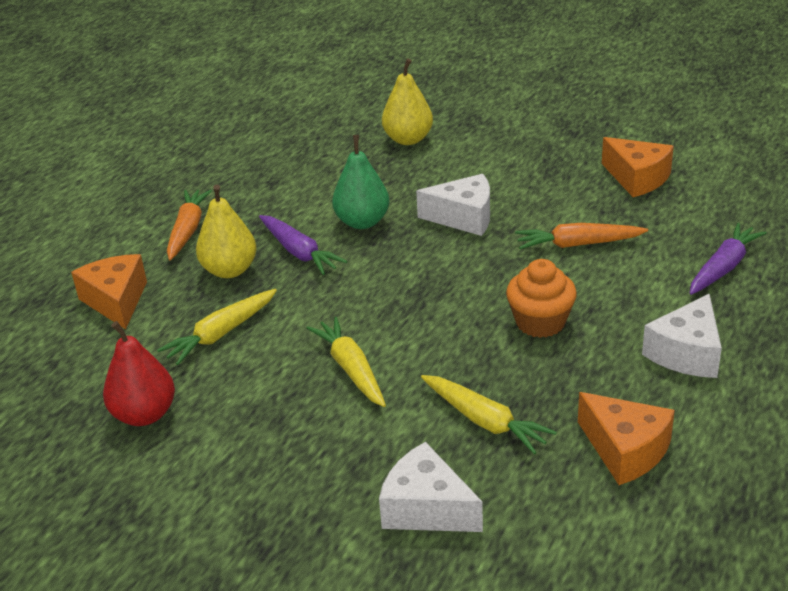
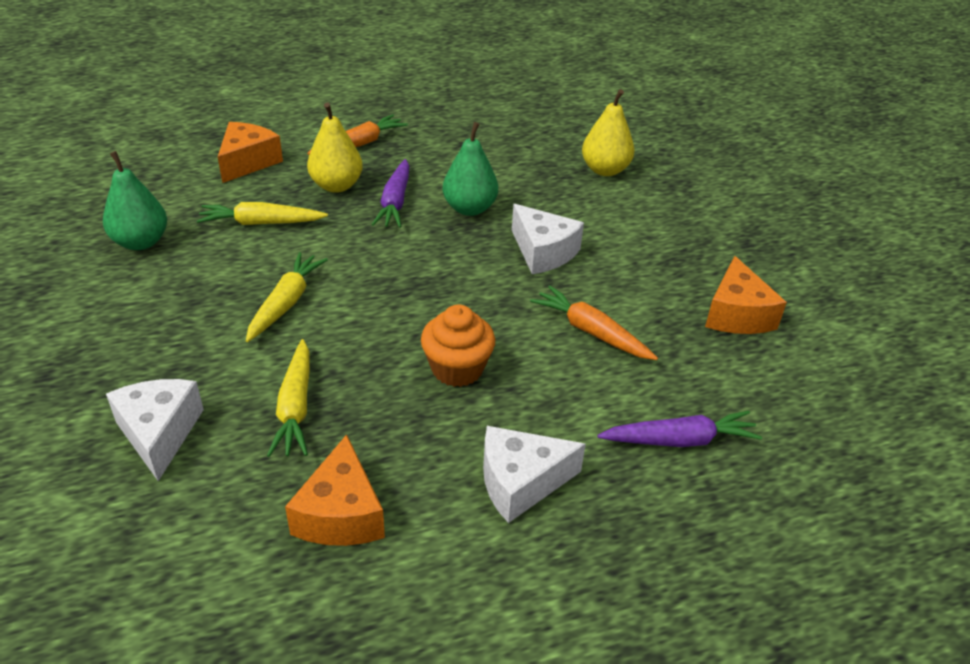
camera: 40 degrees right, 5 degrees up
red pear [103,321,175,426] -> green pear [103,151,167,250]

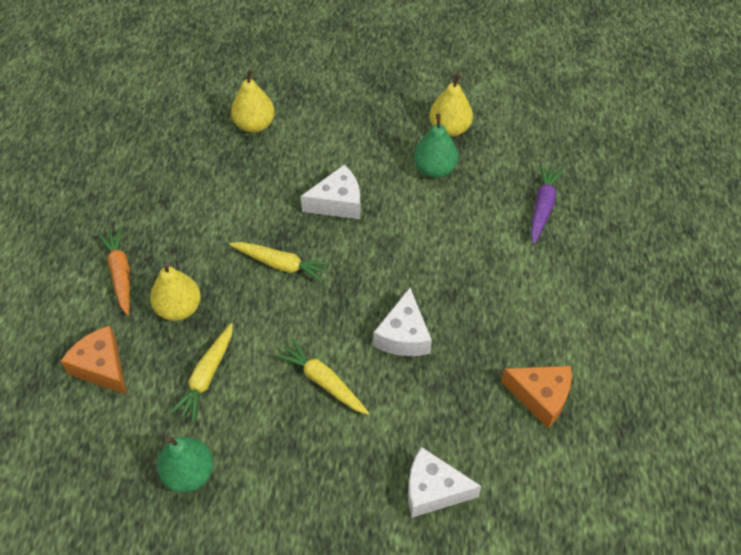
camera: 65 degrees left, 15 degrees up
yellow carrot [267,339,310,457] -> yellow carrot moved to [229,242,331,282]
purple carrot [371,159,410,228] -> none
orange cupcake [421,305,495,387] -> none
green pear [442,122,498,216] -> green pear moved to [414,113,459,178]
white cheese [483,426,586,523] -> white cheese moved to [373,288,432,356]
orange carrot [530,285,658,360] -> none
orange cheese [705,256,787,334] -> yellow pear [429,74,473,137]

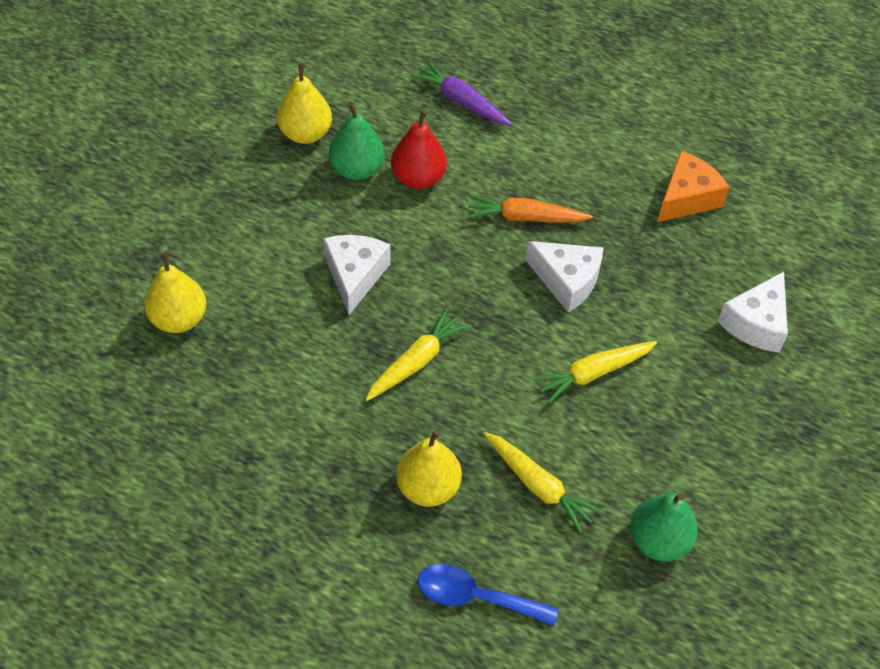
camera: 70 degrees left, 0 degrees up
orange cheese [61,326,126,394] -> blue spoon [418,564,558,626]
orange carrot [98,228,130,316] -> orange carrot moved to [467,195,593,223]
none -> red pear [391,109,447,189]

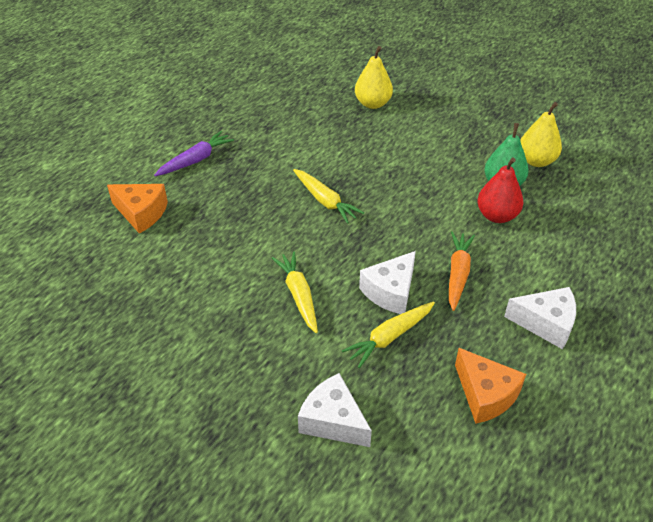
camera: 100 degrees right, 10 degrees down
white cheese [323,235,390,315] -> white cheese moved to [504,287,576,349]
yellow pear [396,430,462,507] -> none
purple carrot [411,61,512,125] -> purple carrot moved to [154,131,234,176]
blue spoon [418,564,558,626] -> orange cheese [107,184,168,234]
yellow carrot [484,432,602,533] -> yellow carrot moved to [342,302,435,368]
green pear [630,493,698,561] -> none

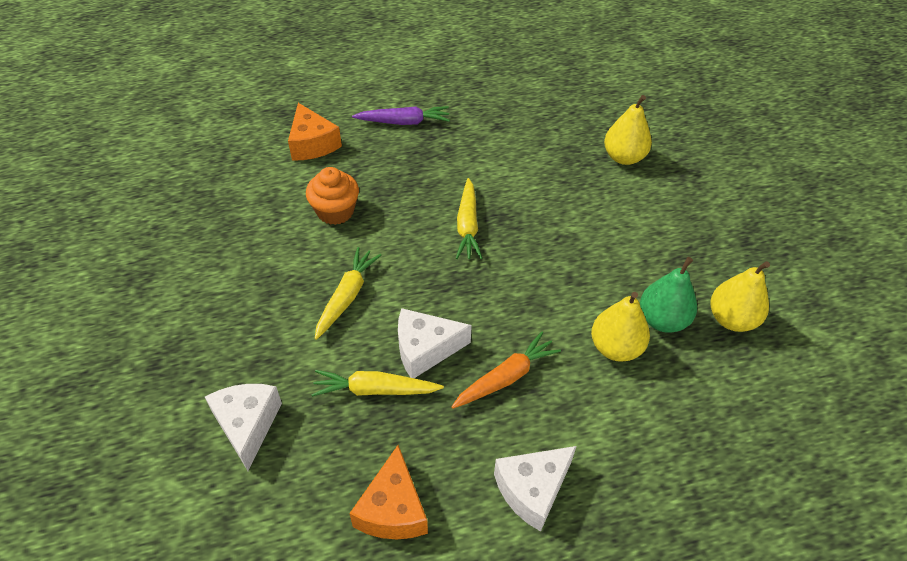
camera: 40 degrees right, 5 degrees up
red pear [477,158,523,223] -> yellow pear [591,292,650,362]
white cheese [504,287,576,349] -> white cheese turned 90 degrees clockwise [494,446,576,531]
none -> orange cupcake [306,167,359,225]

